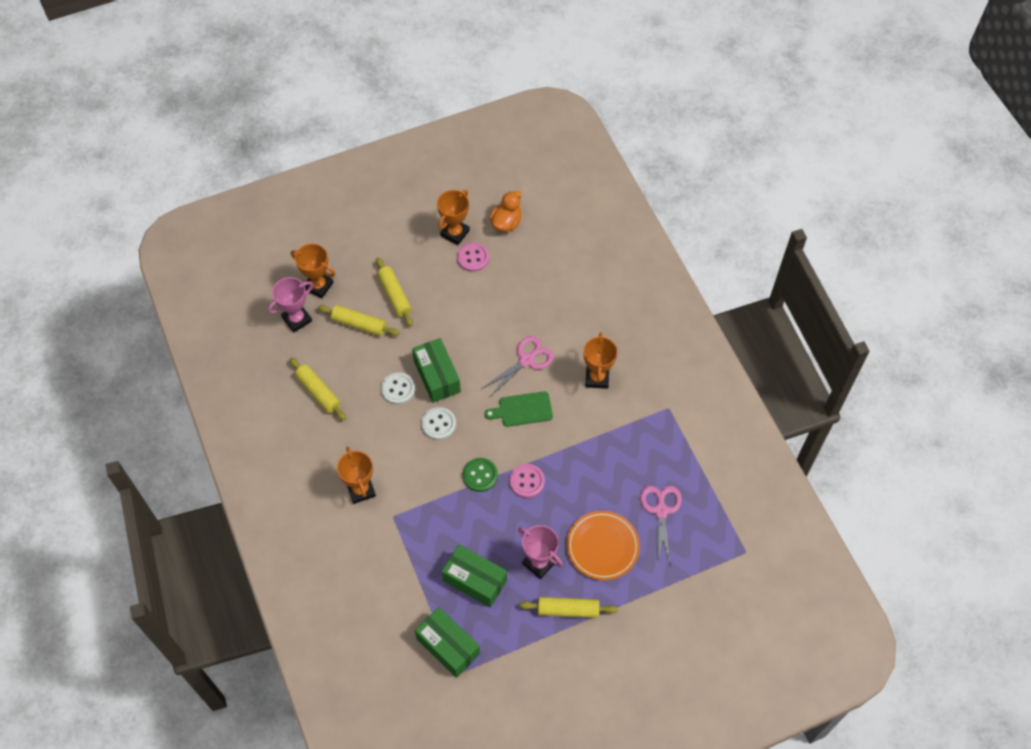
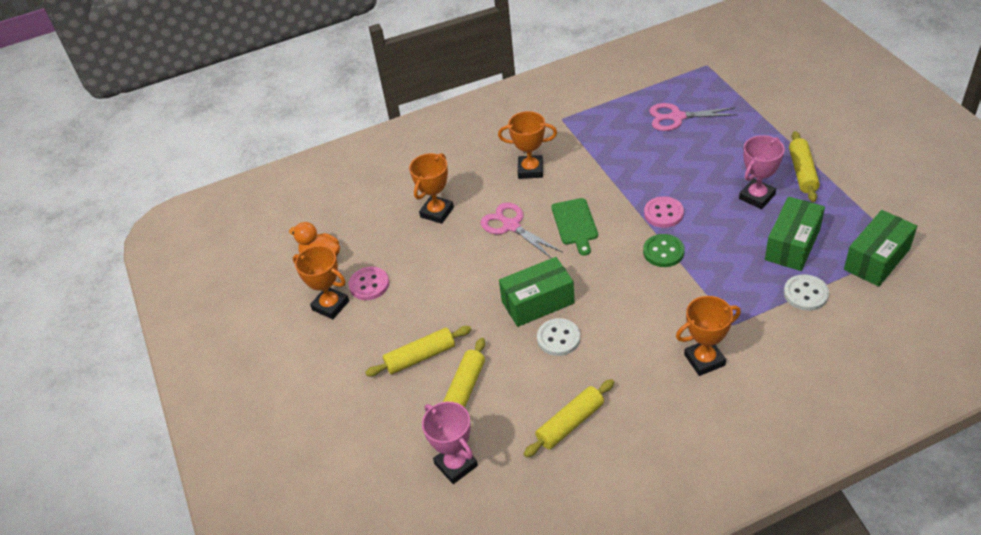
camera: 85 degrees left, 15 degrees down
orange trophy [291,244,335,298] -> orange trophy moved to [409,153,454,224]
white button [421,407,456,440] -> white button moved to [784,274,829,311]
orange plate [567,511,640,580] -> none

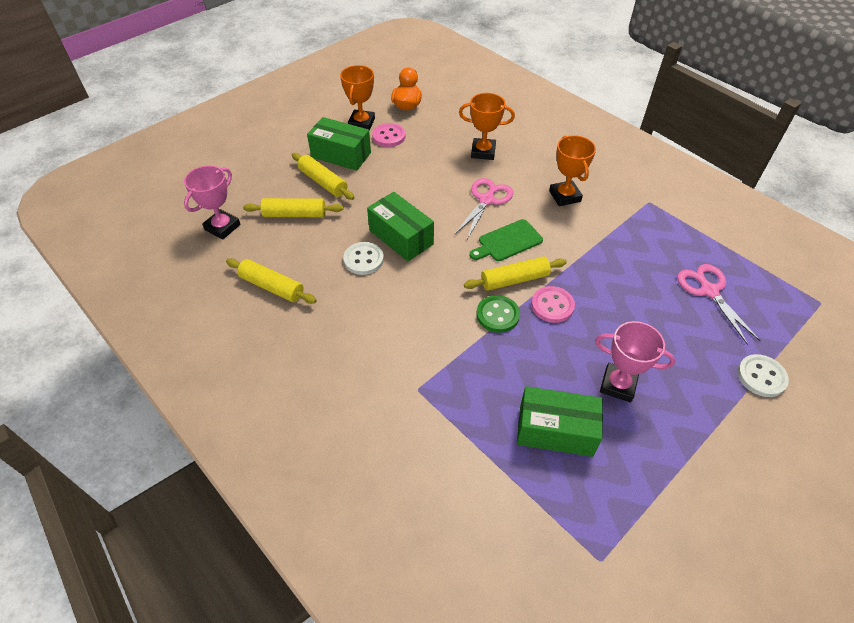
camera: 65 degrees right, 5 degrees up
orange trophy [676,296,741,376] -> none
white button [784,274,829,311] -> white button moved to [737,354,789,397]
yellow rolling pin [789,131,820,202] -> yellow rolling pin moved to [464,256,567,291]
green box [844,210,917,287] -> green box moved to [307,117,371,171]

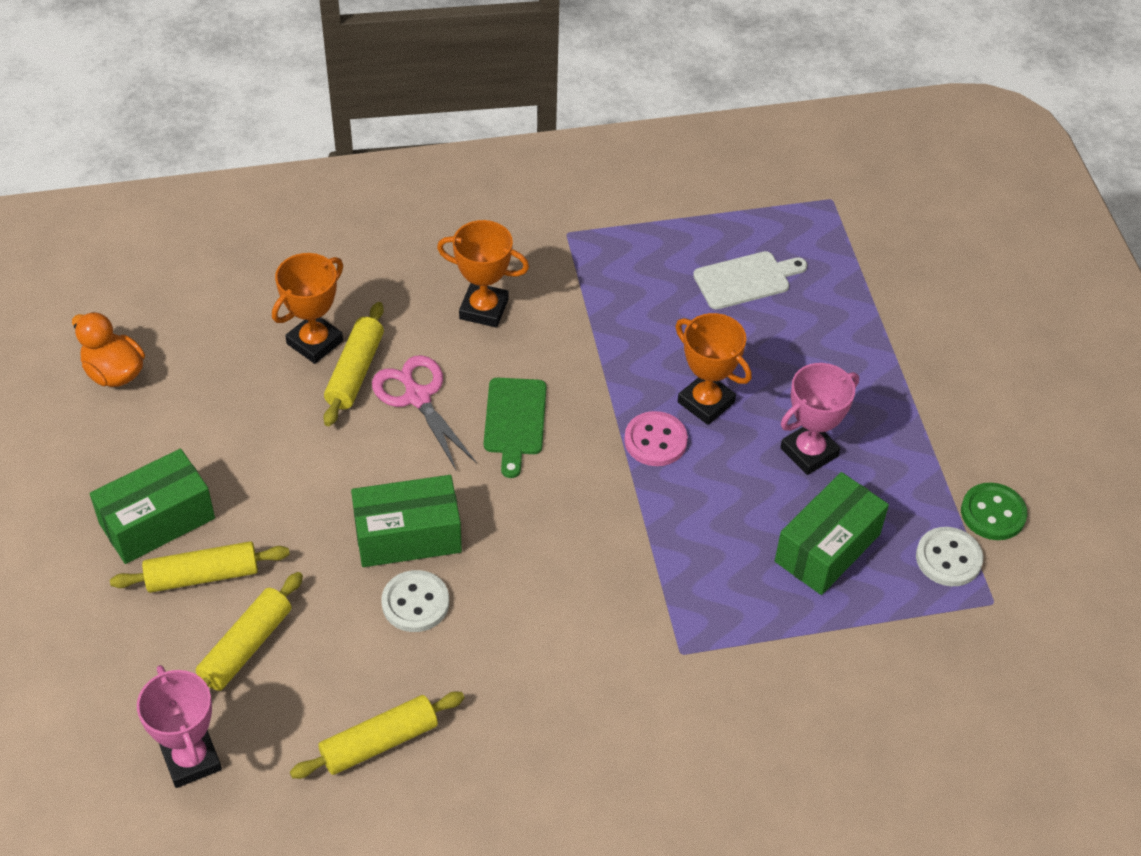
camera: 60 degrees left, 0 degrees up
orange trophy [340,65,375,131] -> orange trophy moved to [675,313,752,425]
pink button [372,123,406,147] -> none
yellow rolling pin [464,256,567,291] -> yellow rolling pin moved to [323,302,384,426]
green button [476,295,520,333] -> green button moved to [961,483,1027,540]
pink scissors [677,264,760,345] -> white cutting board [693,251,807,309]
white button [737,354,789,397] -> white button moved to [916,527,983,586]

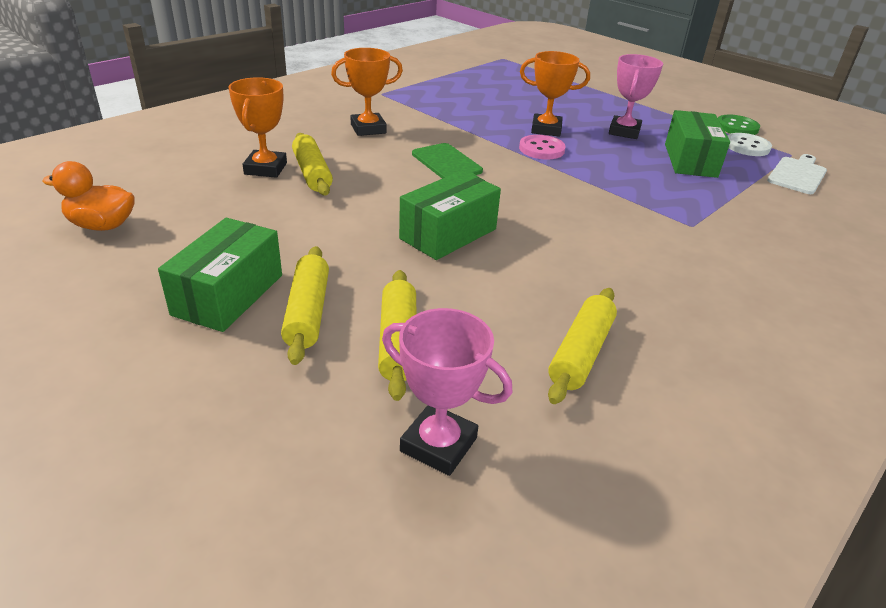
camera: 35 degrees left, 15 degrees down
yellow rolling pin [110,541,290,593] -> yellow rolling pin turned 45 degrees counterclockwise [281,246,329,365]
pink scissors [372,355,477,470] -> none
white button [381,570,449,632] -> none
white cutting board [693,251,807,309] -> white cutting board moved to [767,154,827,194]

